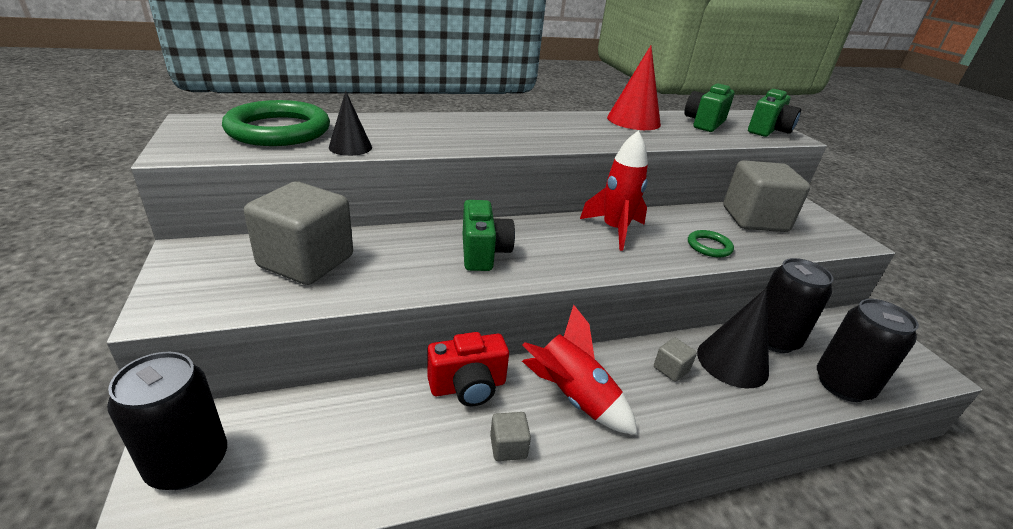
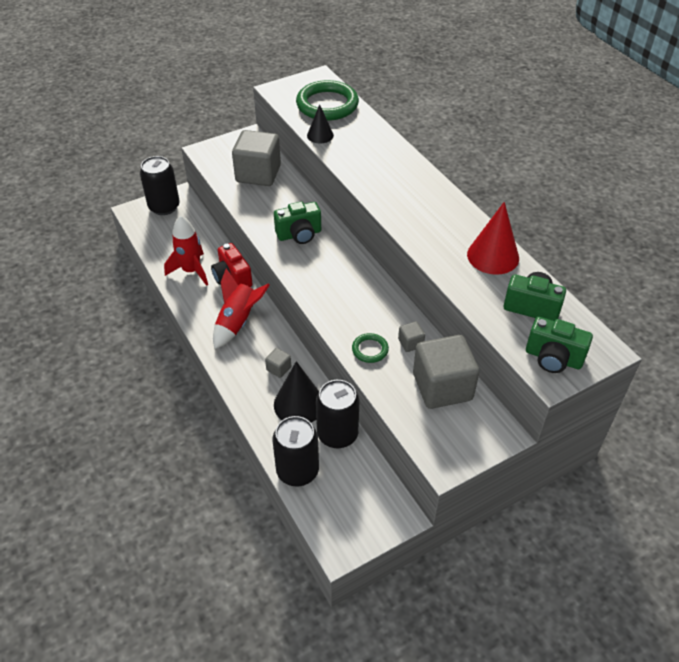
camera: 80 degrees right, 15 degrees up
grey cube [490,412,531,461] -> grey cube moved to [398,322,425,352]
red rocket [580,131,648,251] -> red rocket moved to [164,215,208,286]

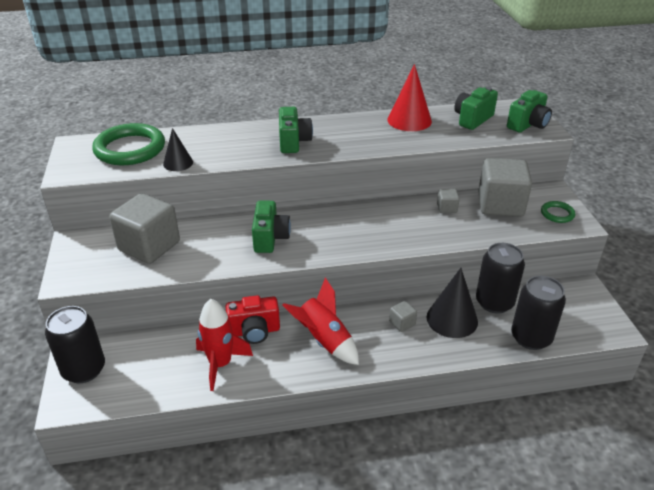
camera: 70 degrees left, 10 degrees down
green ring [352,333,389,363] -> green ring moved to [541,201,575,223]
none -> green camera [279,107,313,153]

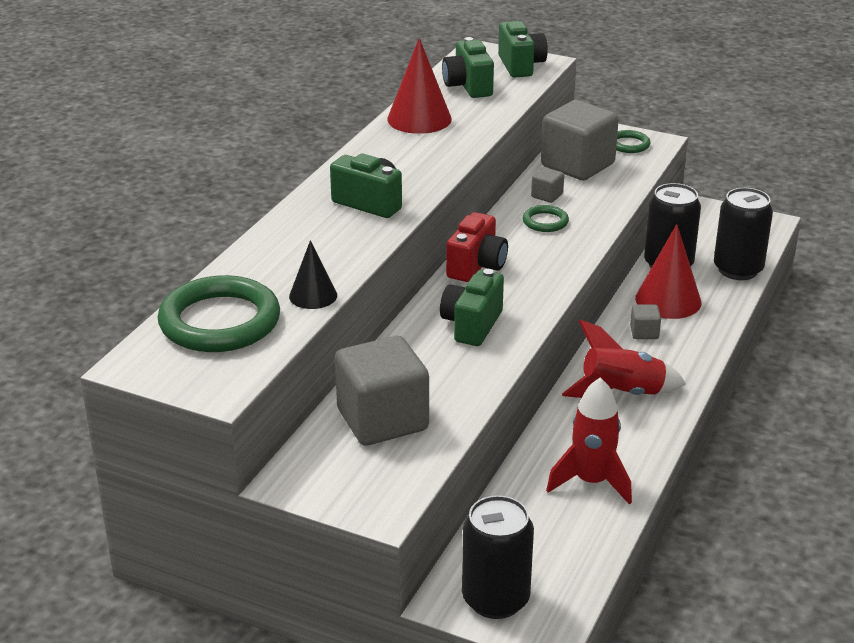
camera: 55 degrees left, 5 degrees down
red camera [225,295,280,344] -> red camera moved to [446,212,508,282]
green camera [252,201,291,253] -> green camera turned 105 degrees counterclockwise [440,269,504,346]
black cone [426,268,478,338] -> red cone [635,224,701,319]
none -> green ring [523,205,569,232]

